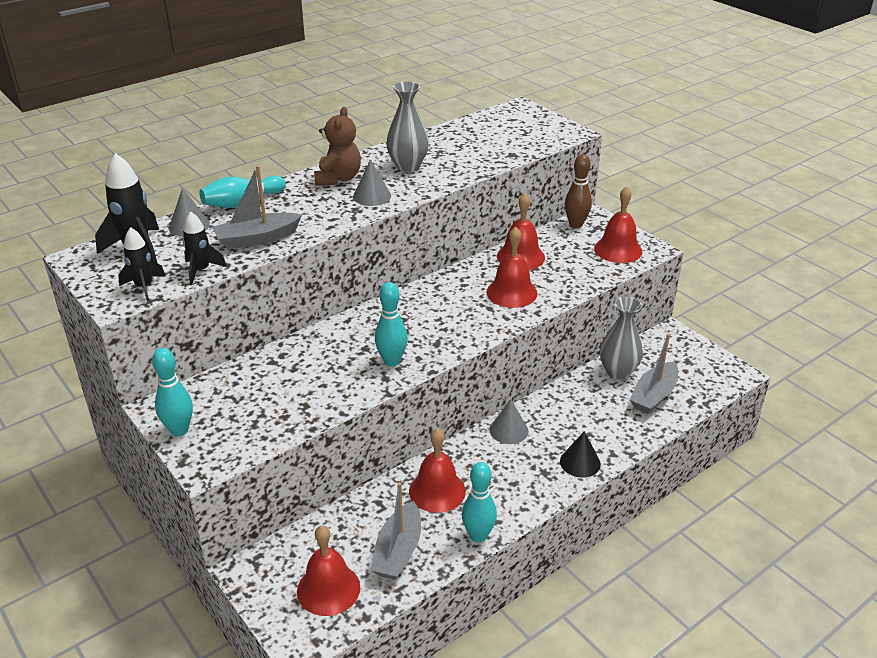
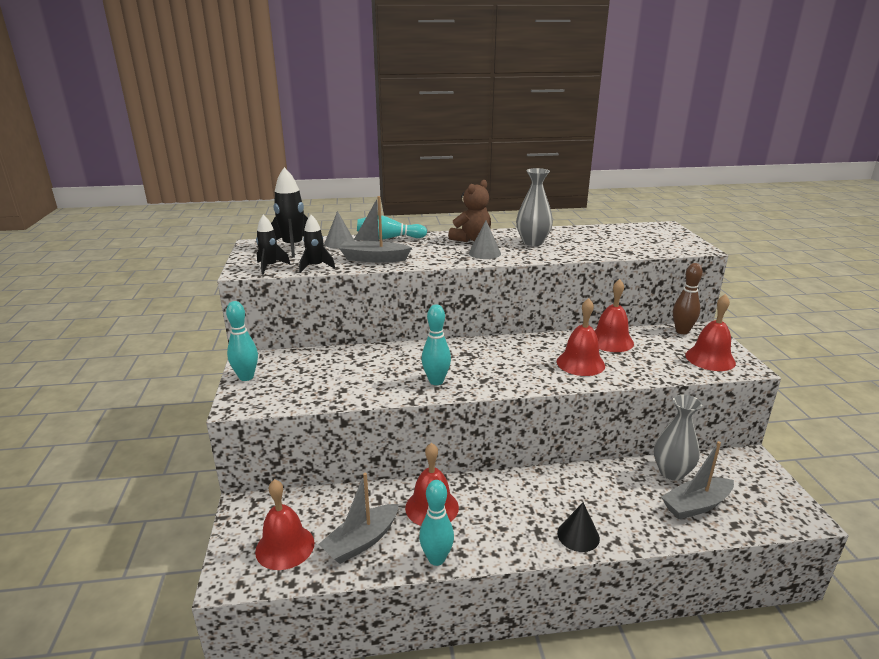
camera: 30 degrees right, 10 degrees down
grey cone [489,400,528,444] -> none

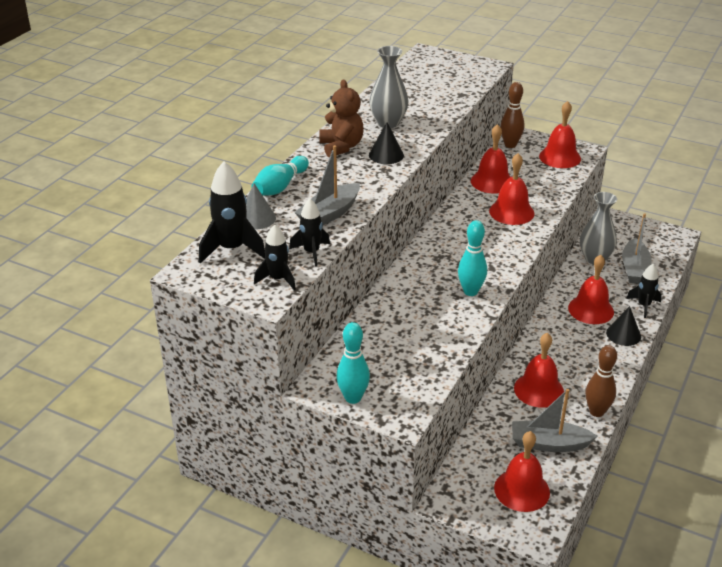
camera: 55 degrees left, 10 degrees up
grey boat [319,473,399,564] -> grey boat turned 105 degrees clockwise [512,389,597,452]
turquoise bowling pin [419,480,454,566] -> brown bowling pin [586,345,617,417]
grey cone [469,221,501,259] -> black cone [369,122,404,164]
none -> red bell [568,255,614,324]
none -> black rocket [626,264,662,318]

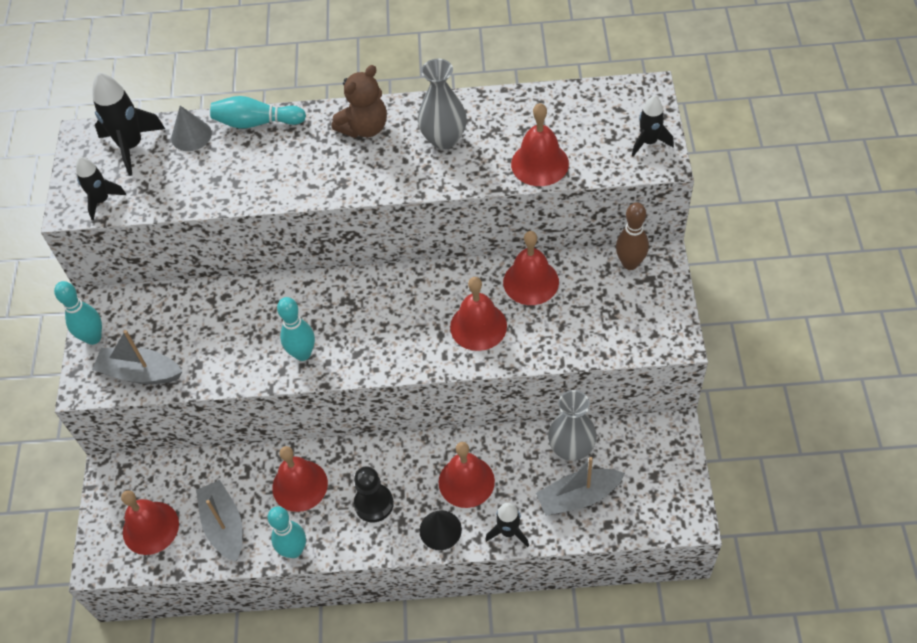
camera: 65 degrees right, 20 degrees up
black rocket [289,199,330,267] -> black rocket moved to [632,96,674,157]
grey boat [294,145,360,225] -> grey boat moved to [92,330,183,384]
black cone [369,122,404,164] -> none
red bell [539,101,581,168] -> red bell moved to [511,103,569,186]
brown bowling pin [586,345,617,417] -> turquoise bowling pin [268,506,306,558]
none -> black pawn [354,466,394,522]

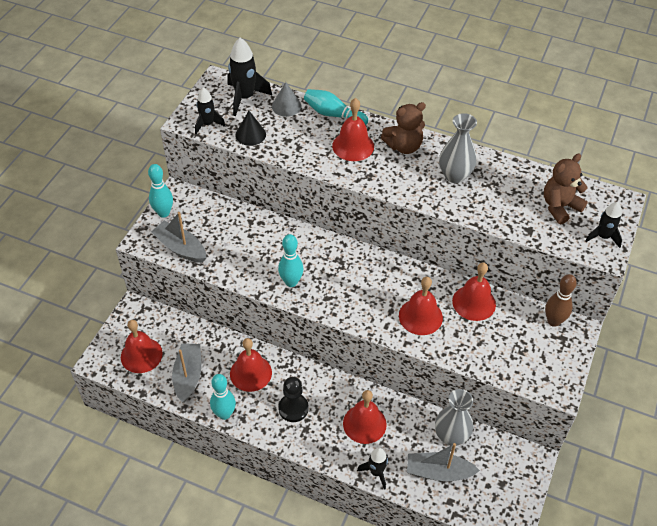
camera: 20 degrees right, 5 degrees down
black cone [419,510,462,550] -> black cone moved to [236,111,266,146]
red bell [511,103,569,186] -> red bell moved to [332,98,374,161]
none -> brown teddy bear [544,154,588,224]

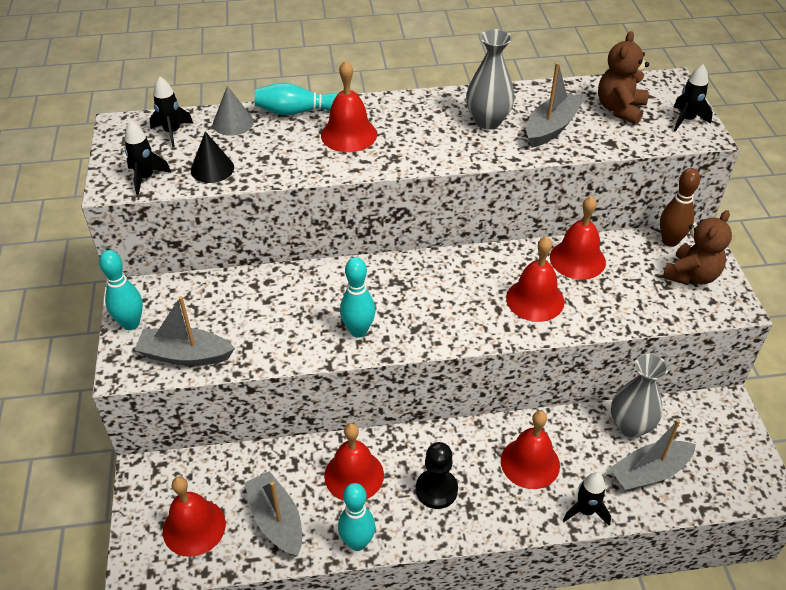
camera: 30 degrees left, 5 degrees down
black rocket [228,38,272,116] -> black rocket [149,77,194,148], size x0.63
brown teddy bear [381,102,426,154] -> brown teddy bear moved to [663,210,732,285]
none -> grey boat [526,62,584,148]

